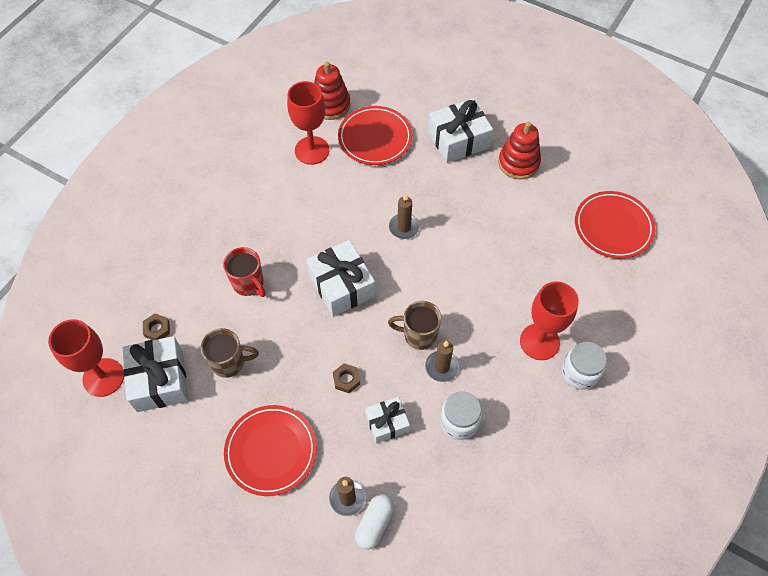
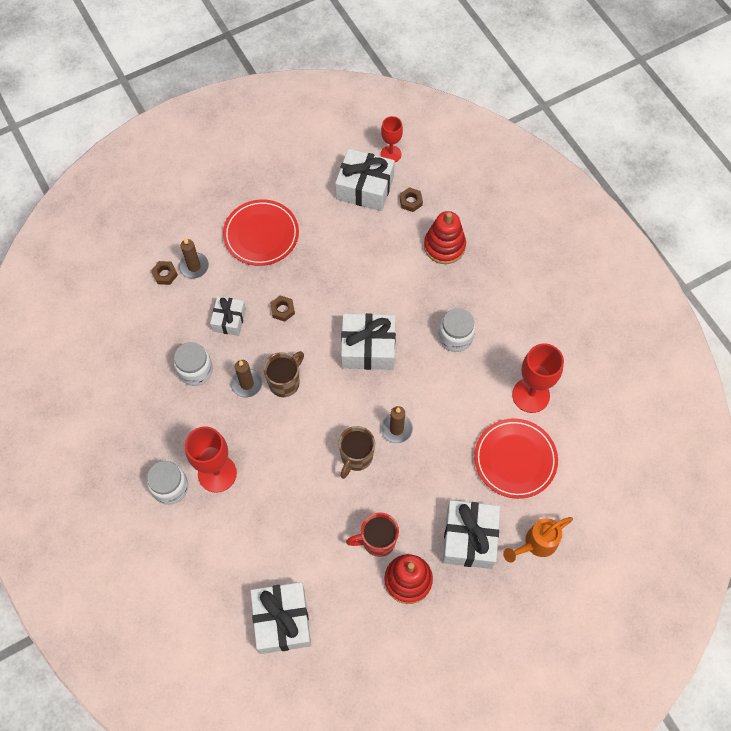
camera: 120 degrees right, 5 degrees up
red goblet [48,319,124,397] -> red goblet [381,116,403,162], size x0.62
brown mug [201,328,259,378] -> brown mug moved to [338,426,375,479]
red mug [223,247,266,297] -> red mug moved to [346,512,399,557]
red stacking toy [314,62,350,120] -> red stacking toy moved to [424,211,466,264]
white capsule [355,494,394,549] -> brown nut [151,261,178,285]
red plate [575,191,655,259] -> white gift [250,582,311,654]
none -> white jar [438,308,475,352]
none -> orange watering can [503,517,573,563]

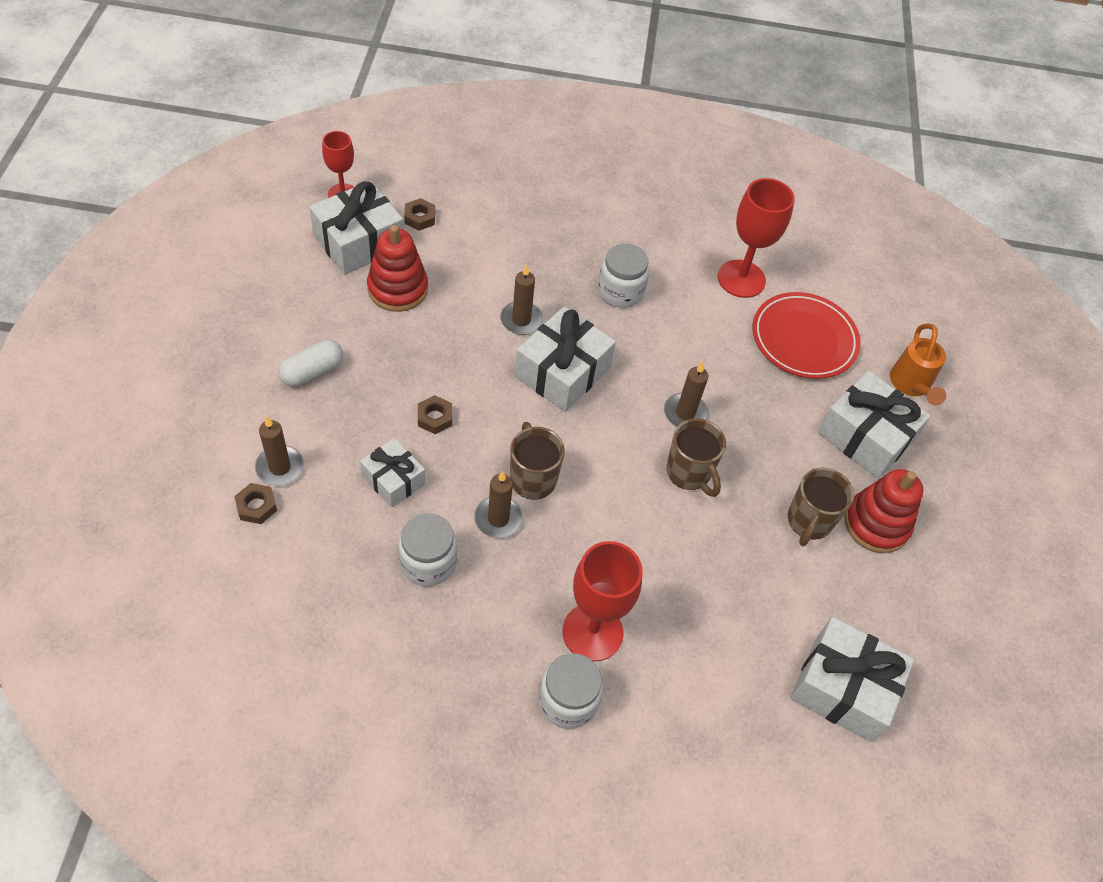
camera: 60 degrees left, 10 degrees down
red plate [223,199,299,266] -> white capsule [278,340,343,387]
red mug [346,512,399,557] -> brown mug [788,468,854,546]
red stacking toy [424,211,466,264] -> red stacking toy moved to [367,225,428,312]
none -> brown candle [500,264,543,335]

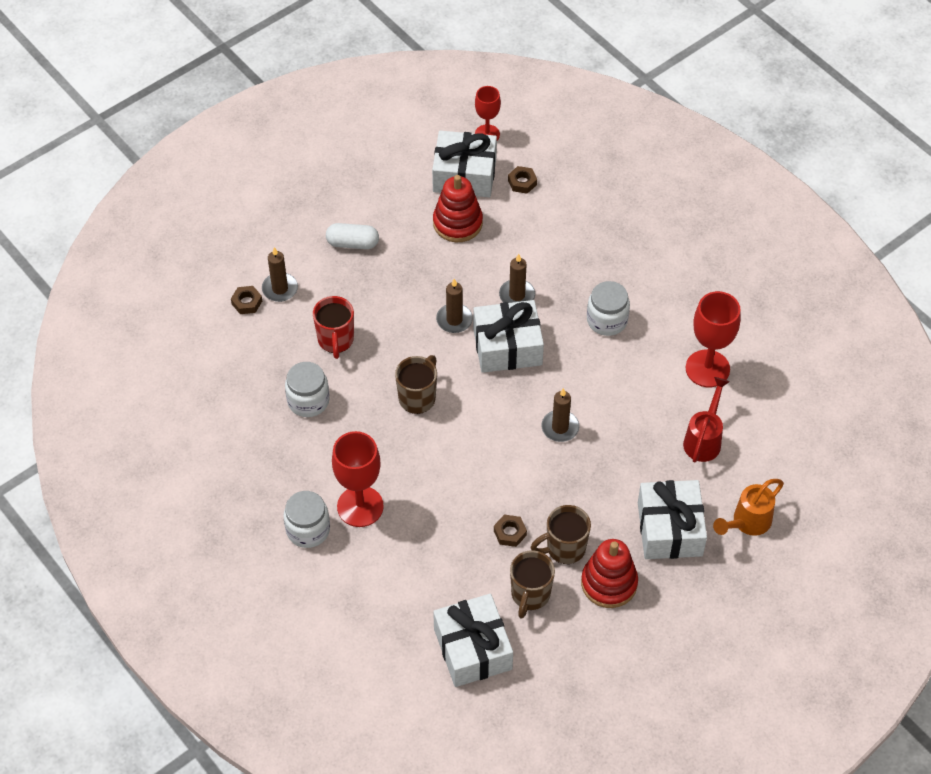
camera: 50 degrees right, 0 degrees up
white gift [360,438,425,508] -> red mug [313,296,354,359]
brown nut [418,395,452,434] -> brown nut moved to [494,515,527,547]
brown candle [474,471,523,538] -> brown candle moved to [436,279,473,333]
brown mug [666,418,726,497] -> brown mug moved to [510,550,555,619]
red plate [752,292,861,379] -> red watering can [683,377,730,463]

